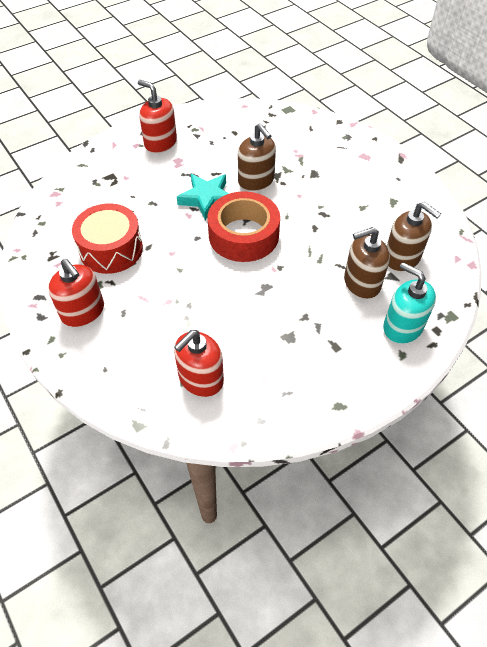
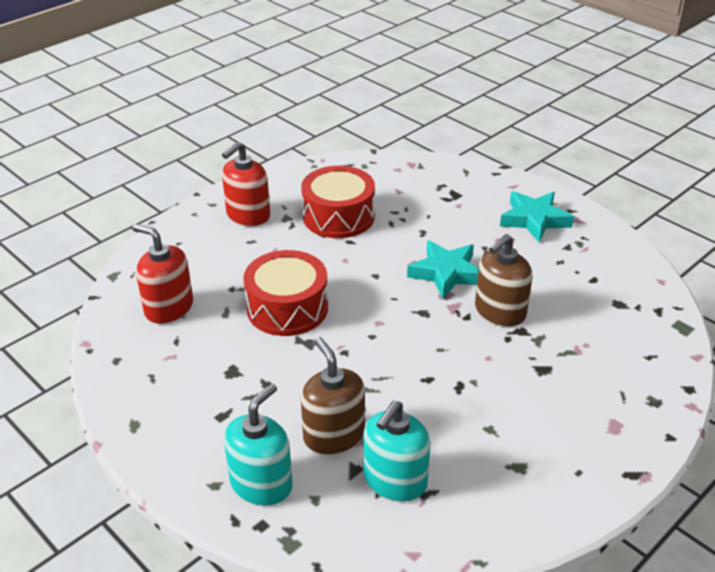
camera: 80 degrees right, 15 degrees down
red soap dispenser [138,80,177,153] -> turquoise star [500,191,574,242]
red tape [208,191,280,262] -> none
brown soap dispenser [387,202,441,271] -> turquoise soap dispenser [364,401,431,502]
none -> red drum [243,250,328,336]

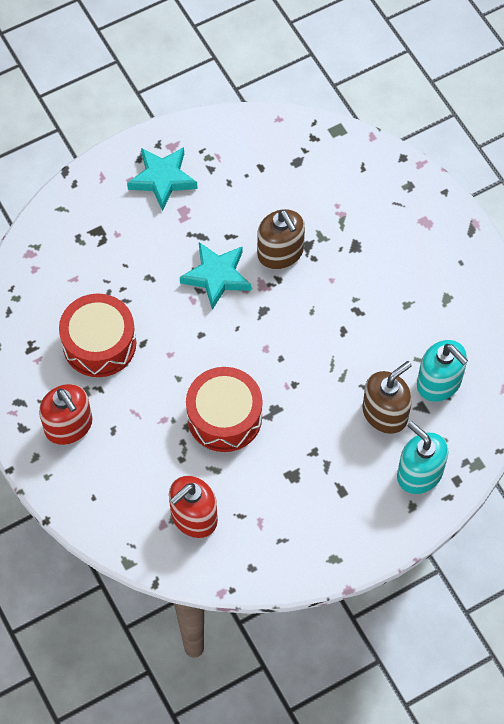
camera: 75 degrees left, 25 degrees up
brown soap dispenser [301,337,365,455] -> brown soap dispenser turned 150 degrees clockwise [362,361,412,434]

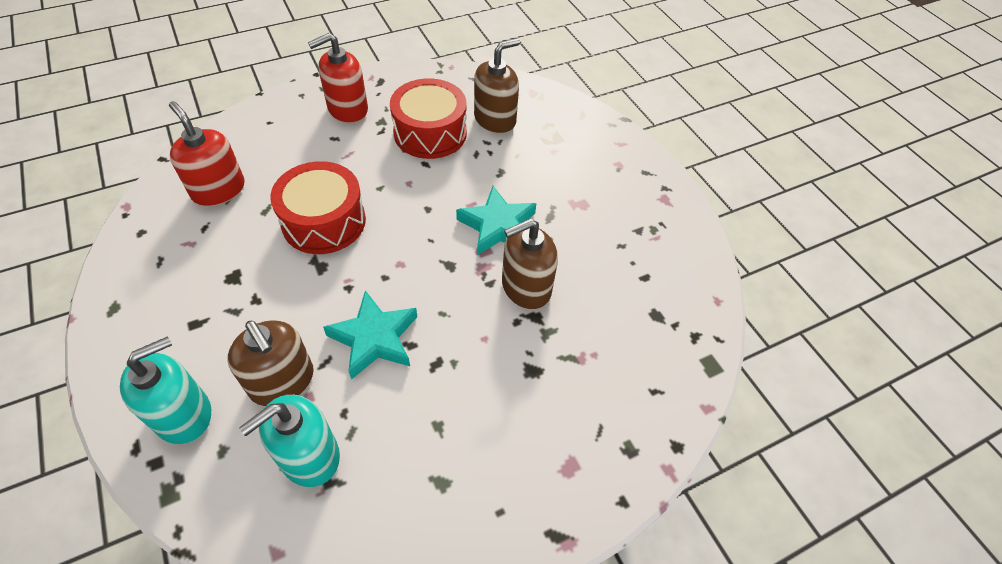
camera: 90 degrees right, 10 degrees down
turquoise star [127,147,198,211] -> turquoise star moved to [323,290,417,380]
none -> brown soap dispenser [474,38,520,134]

